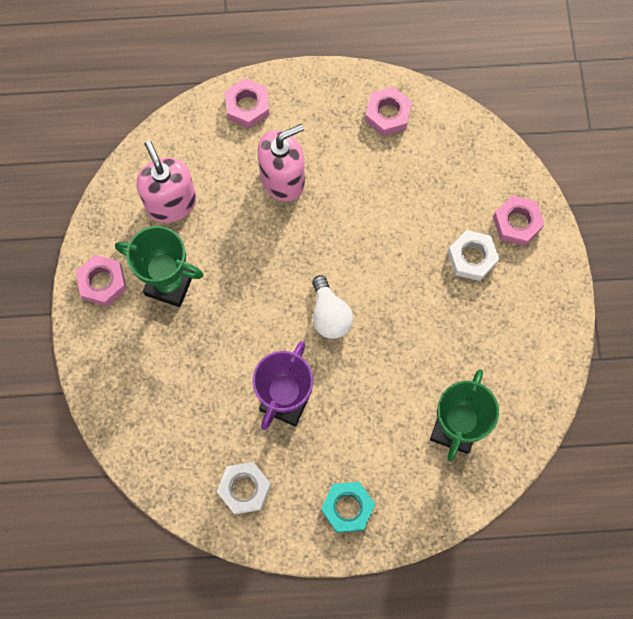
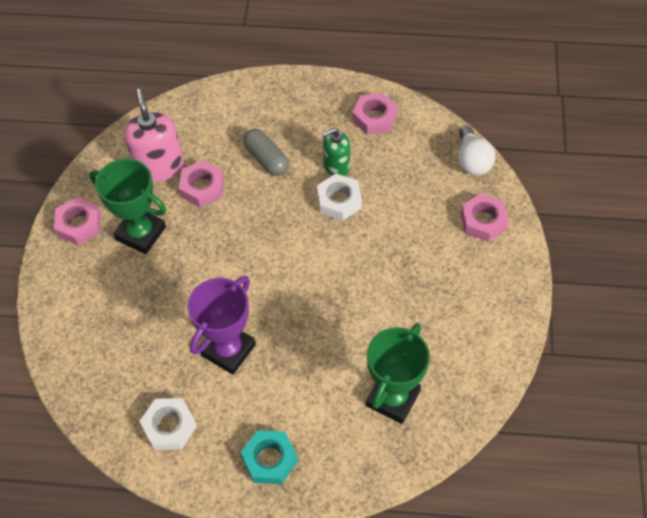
camera: 10 degrees right, 15 degrees down
pink nut [225,78,270,128] -> pink nut moved to [179,160,224,207]
pink soap dispenser [257,124,305,201] -> grey capsule [243,129,289,176]
white light bulb [312,275,353,339] -> white light bulb moved to [458,126,495,175]
white nut [448,230,499,281] -> white nut moved to [317,174,362,221]
none -> green soap dispenser [322,128,350,176]

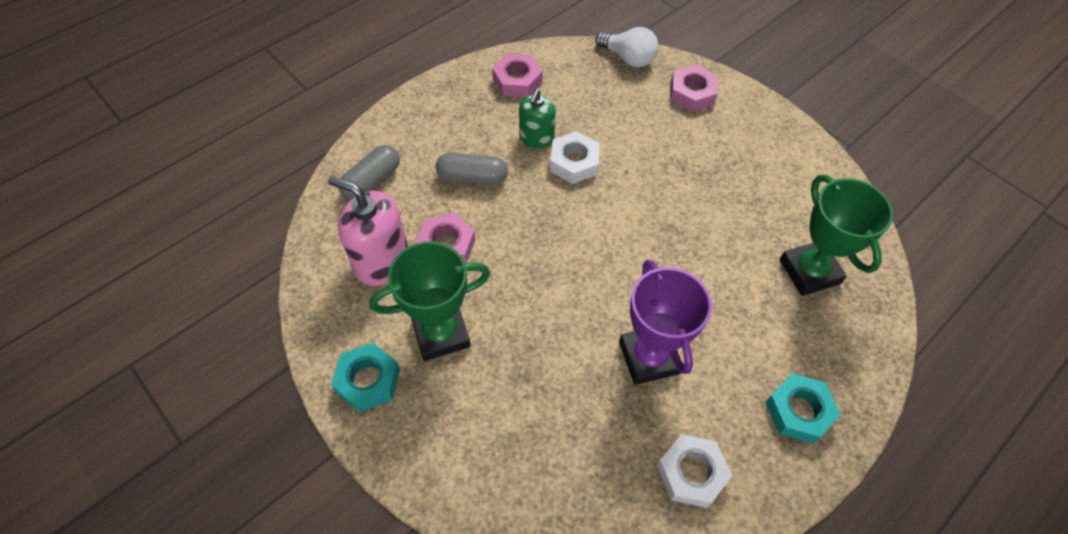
camera: 50 degrees left, 0 degrees up
pink nut [54,197,101,245] -> turquoise nut [331,343,400,412]
none -> grey capsule [339,145,400,200]

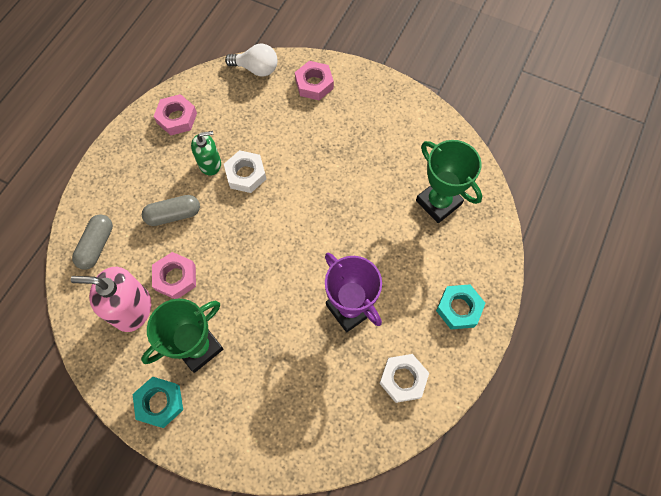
camera: 20 degrees left, 10 degrees up
green soap dispenser [519,89,556,148] -> green soap dispenser turned 105 degrees counterclockwise [191,131,221,176]

